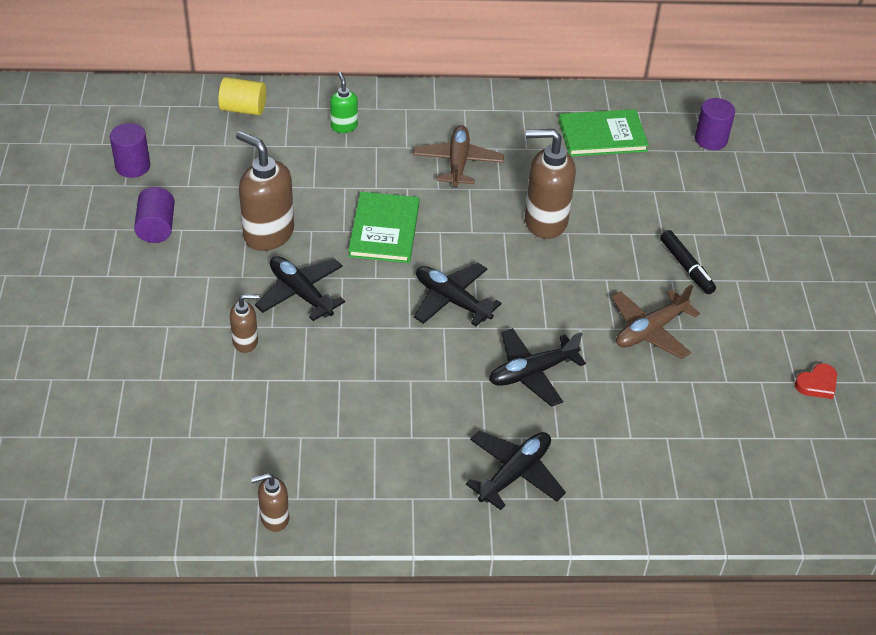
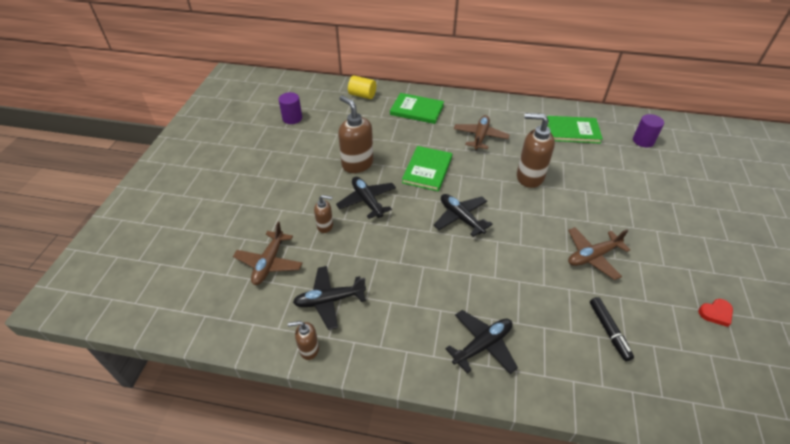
camera: 15 degrees right, 0 degrees up
purple cylinder [134,187,175,243] -> none
green soap dispenser [330,72,358,133] -> green book [390,93,444,124]
black plane [489,328,586,407] -> black plane moved to [293,266,366,330]
black marker [660,230,716,294] -> black marker moved to [590,297,634,361]
none -> brown plane [233,222,302,285]

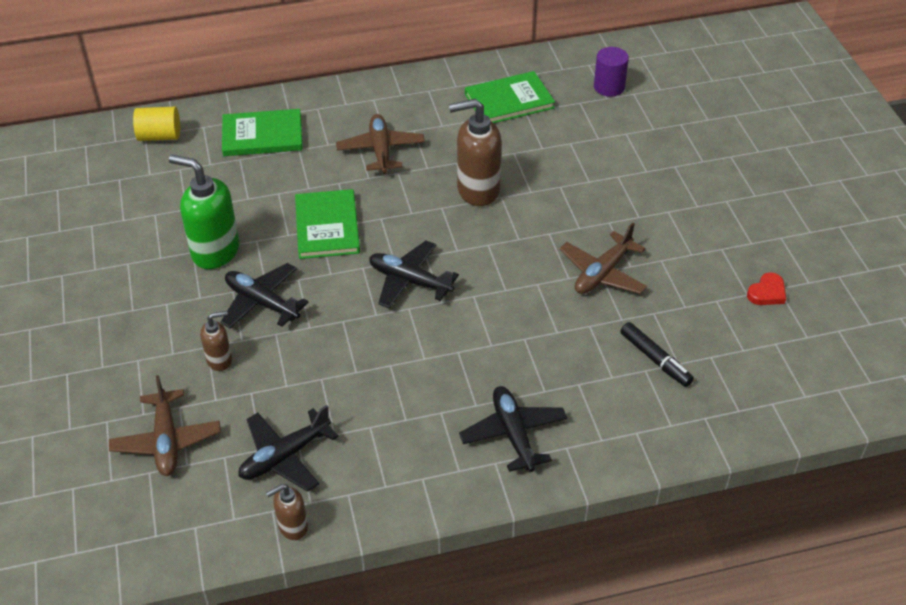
camera: 25 degrees left, 0 degrees up
purple cylinder [278,92,302,124] -> none
brown soap dispenser [338,95,373,173] -> green soap dispenser [169,155,240,269]
black plane [445,310,518,374] -> black plane turned 45 degrees counterclockwise [459,386,567,472]

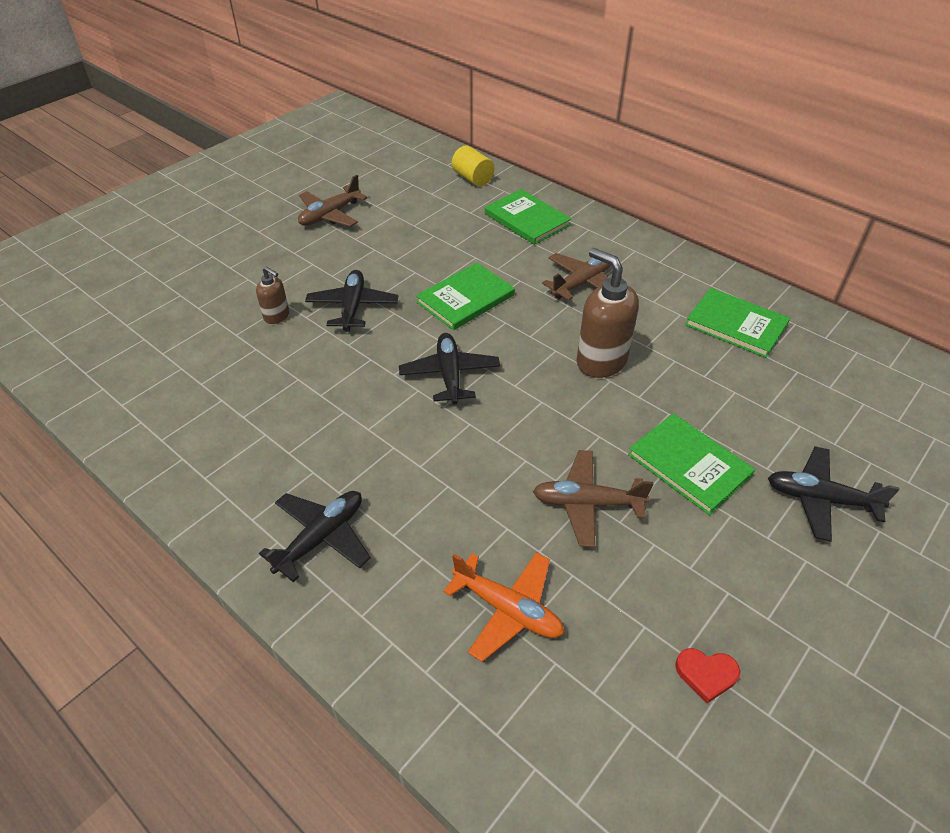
camera: 55 degrees right, 0 degrees up
brown plane [109,375,221,476] -> brown plane moved to [298,175,367,227]
green soap dispenser [169,155,240,269] -> none
black plane [238,405,339,492] -> black plane moved to [768,446,900,542]
brown soap dispenser [266,484,308,540] -> none
purple cylinder [594,47,629,97] -> none
black marker [620,322,694,387] -> orange plane [443,552,564,662]
none -> green book [628,413,755,515]

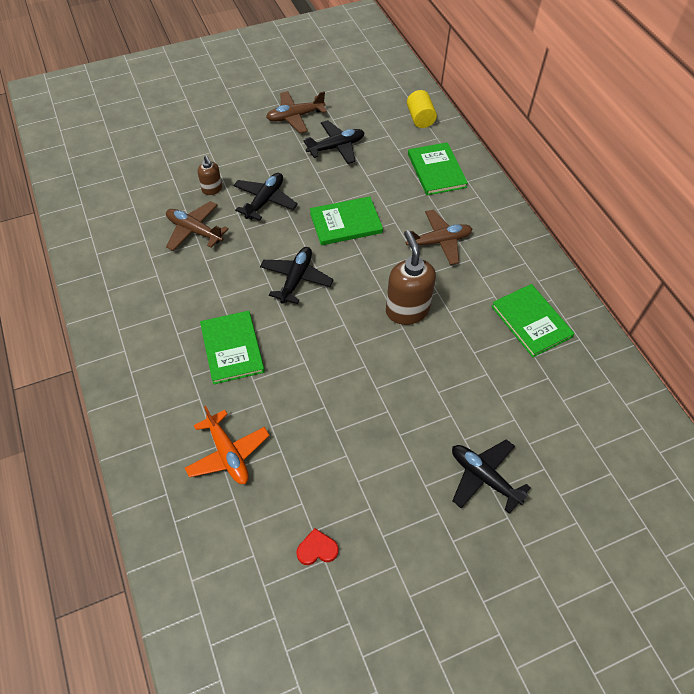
camera: 25 degrees right, 10 degrees up
black plane [259,491,371,582] -> black plane moved to [304,120,365,164]
brown plane [533,450,653,548] -> brown plane moved to [166,201,229,251]
green book [628,413,755,515] -> green book moved to [200,311,265,384]
red heart [675,648,740,703] -> red heart turned 135 degrees clockwise [296,528,338,565]

